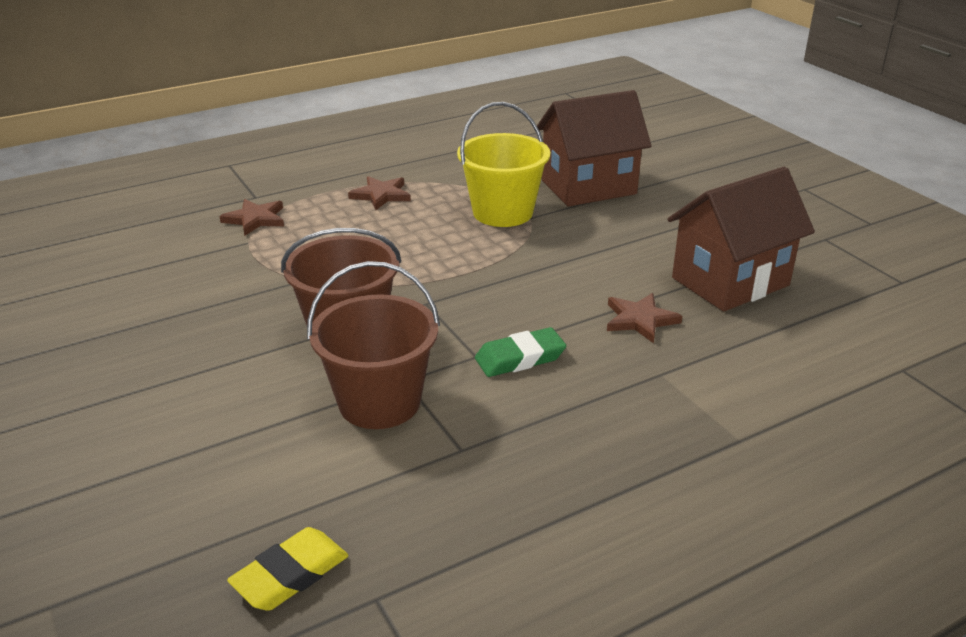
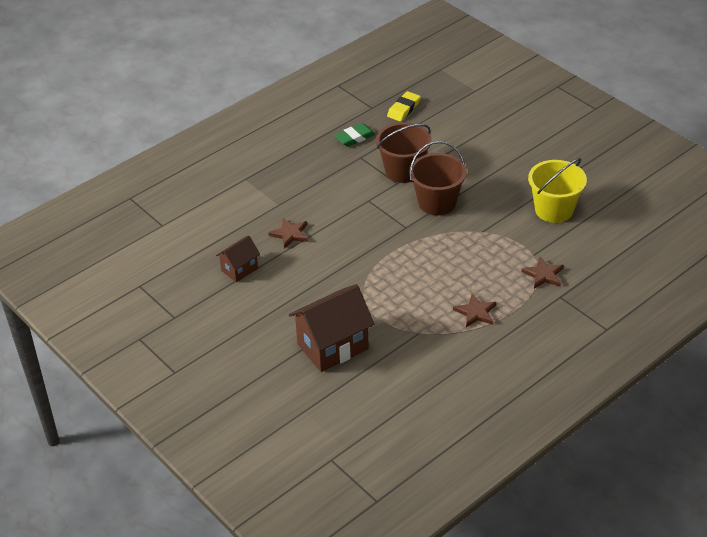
camera: 170 degrees right, 10 degrees up
yellow bucket [457,102,550,227] -> yellow bucket moved to [528,158,587,223]
green eraser [475,327,566,377] -> green eraser moved to [334,123,376,147]
brown house [667,167,815,312] -> brown house [216,235,260,282], size x0.55

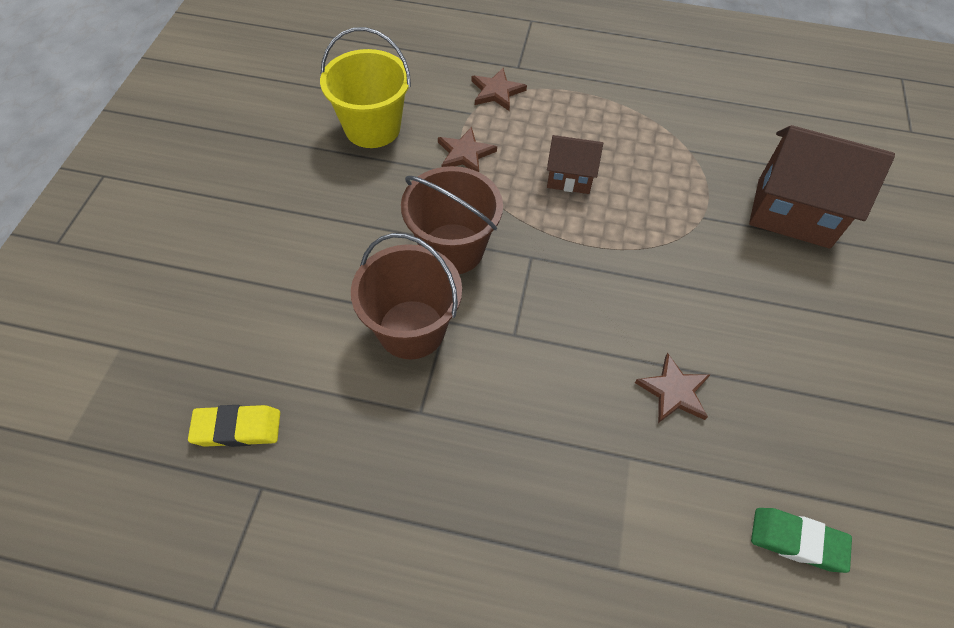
camera: 130 degrees left, 15 degrees up
brown house [216,235,260,282] -> brown house moved to [547,135,603,194]
green eraser [334,123,376,147] -> green eraser moved to [751,508,852,573]
brown star [453,294,497,328] -> brown star moved to [438,127,497,172]

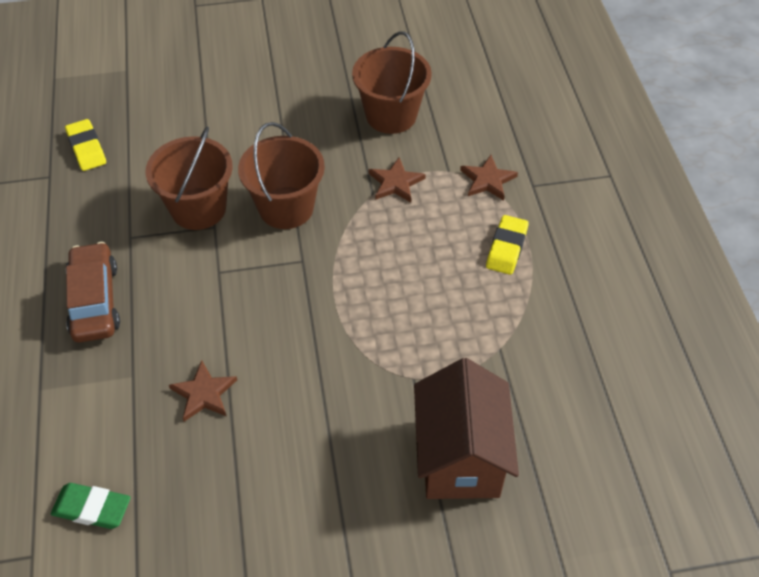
camera: 70 degrees right, 5 degrees down
yellow bucket [320,27,411,148] -> brown bucket [352,31,432,134]
brown house [547,135,603,194] -> none
green eraser [751,508,852,573] -> green eraser turned 75 degrees counterclockwise [51,483,131,529]
none -> brown car [66,242,120,343]
none -> yellow eraser [486,215,529,275]

